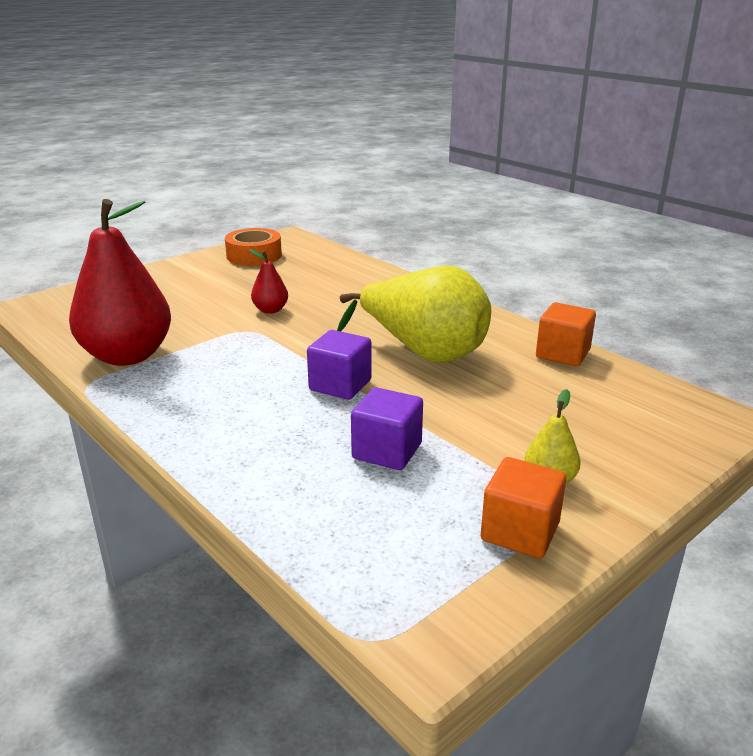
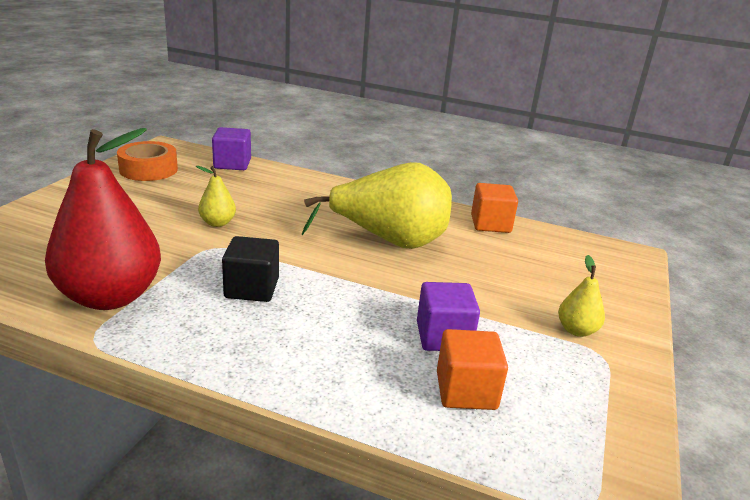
camera: 30 degrees left, 0 degrees up
red pear [249,249,288,314] -> yellow pear [196,166,236,227]
purple cube [307,330,372,400] -> purple cube moved to [212,127,251,170]
orange cube [481,457,566,558] -> orange cube moved to [437,329,508,410]
none -> black cube [222,236,279,302]

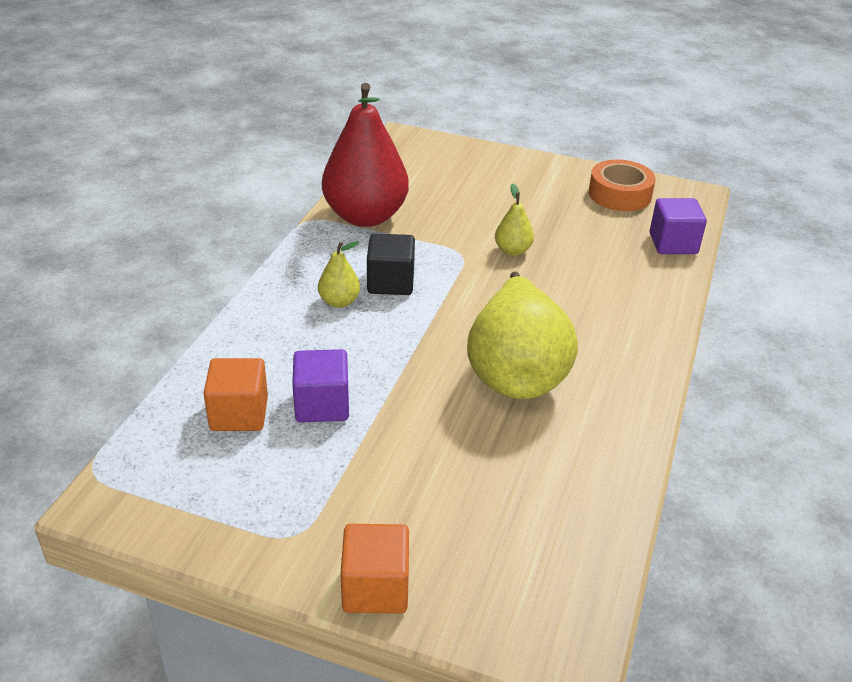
camera: 90 degrees right, 10 degrees up
orange cube [471,183,518,233] -> orange cube moved to [340,524,409,614]
yellow pear [558,255,605,337] -> yellow pear moved to [318,241,360,308]

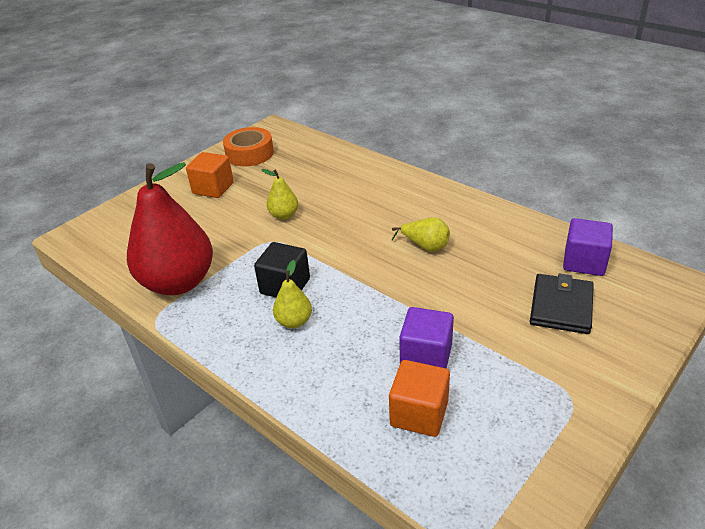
camera: 65 degrees left, 0 degrees up
orange cube [340,524,409,614] -> orange cube moved to [186,152,234,198]
yellow pear [467,271,578,399] -> yellow pear [391,217,450,252], size x0.44
purple cube [650,198,707,254] -> purple cube moved to [563,218,613,276]
none -> black wallet [530,274,594,334]

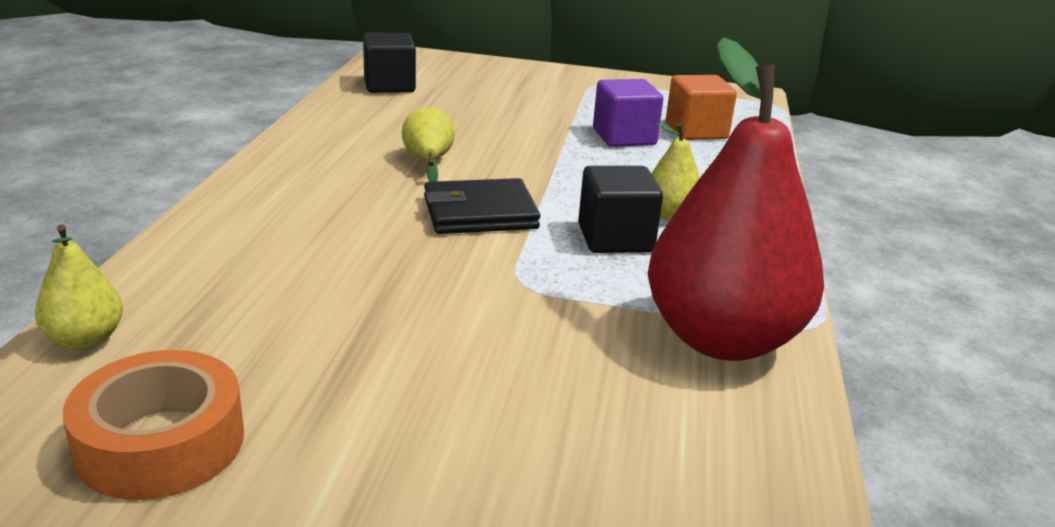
camera: 125 degrees left, 10 degrees down
orange cube [186,152,234,198] -> none
yellow pear [261,169,298,220] -> yellow pear moved to [35,224,123,350]
black wallet [530,274,594,334] -> black wallet moved to [424,178,540,234]
purple cube [563,218,613,276] -> black cube [363,33,416,93]

